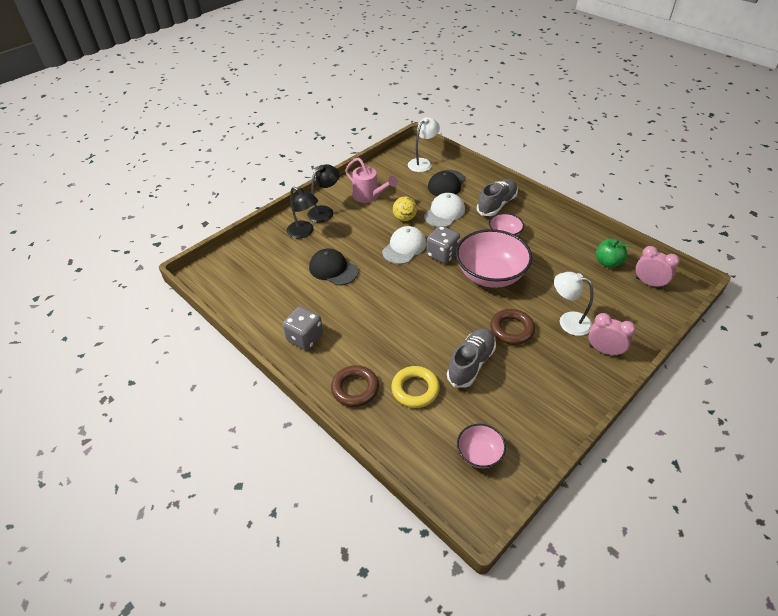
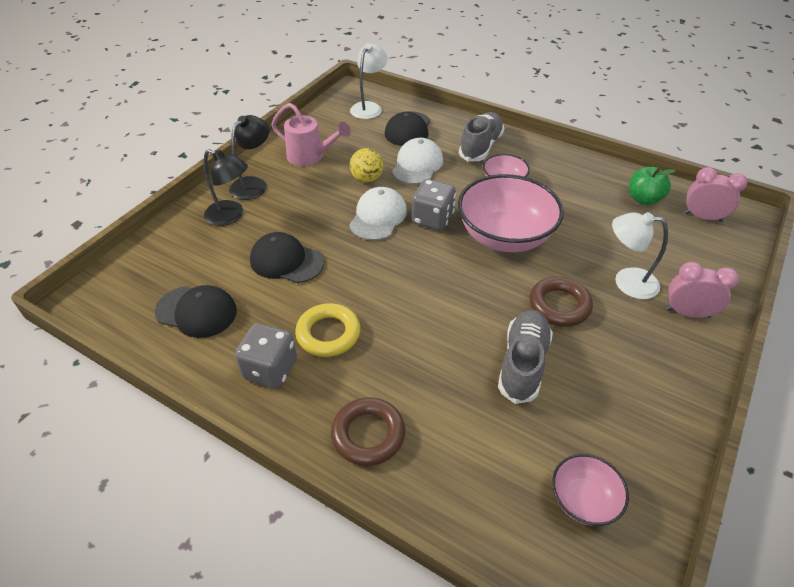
camera: 15 degrees left, 0 degrees up
yellow ring [391,366,440,408] -> yellow ring moved to [295,303,360,357]
none -> black cap [155,285,237,338]

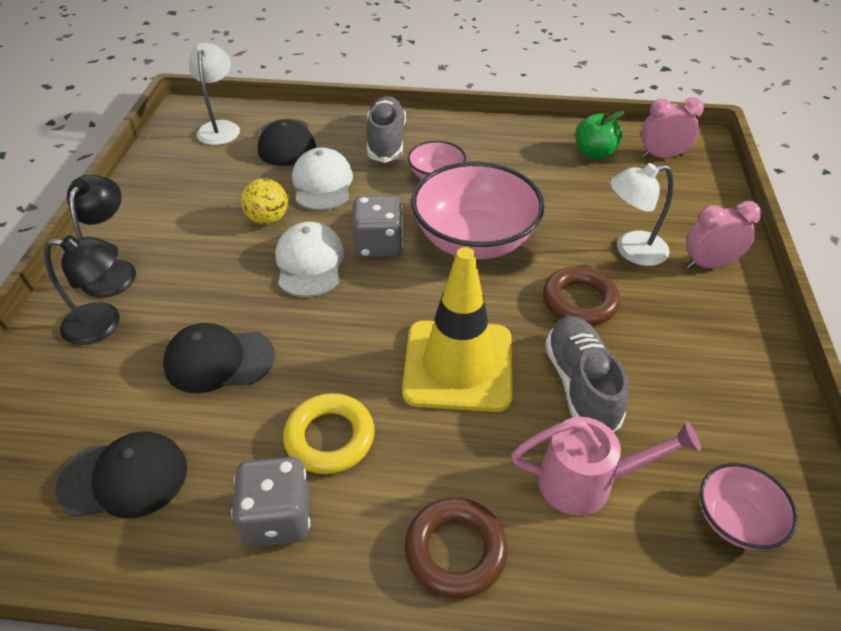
camera: 25 degrees left, 0 degrees up
pink watering can [271,103,351,166] -> pink watering can moved to [512,417,701,516]
none -> yellow traffic cone [402,247,513,412]

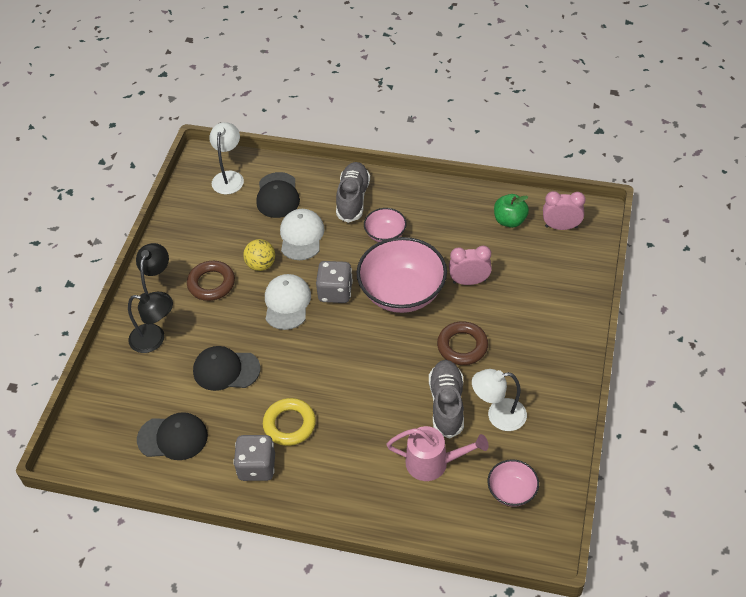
camera: 10 degrees right, 5 degrees up
yellow traffic cone [402,247,513,412] -> none
brown ring [404,497,508,599] -> brown ring moved to [187,261,235,301]
white lamp [610,163,673,266] -> white lamp moved to [472,369,527,431]
pink clock [686,201,762,269] -> pink clock moved to [449,246,492,285]

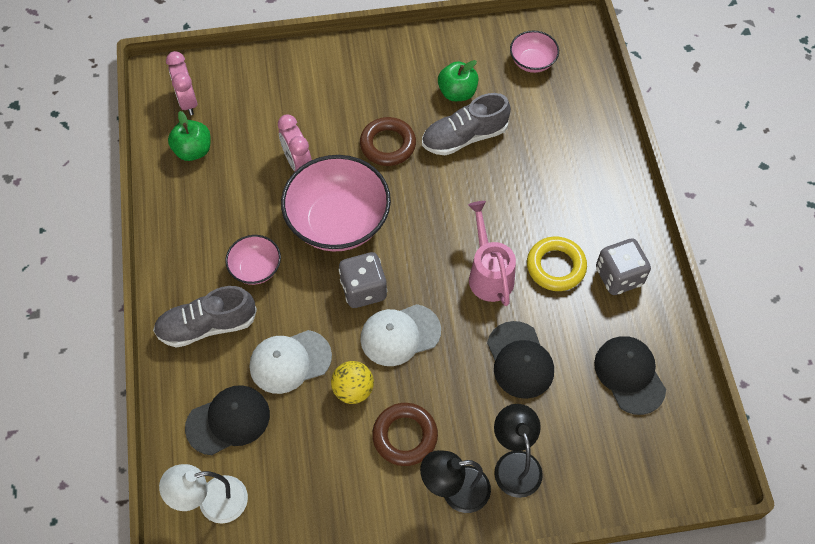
camera: 115 degrees left, 10 degrees up
pink watering can [386,426,489,481] -> pink watering can moved to [468,201,516,306]
white lamp [472,369,527,431] -> green apple [438,60,479,101]

